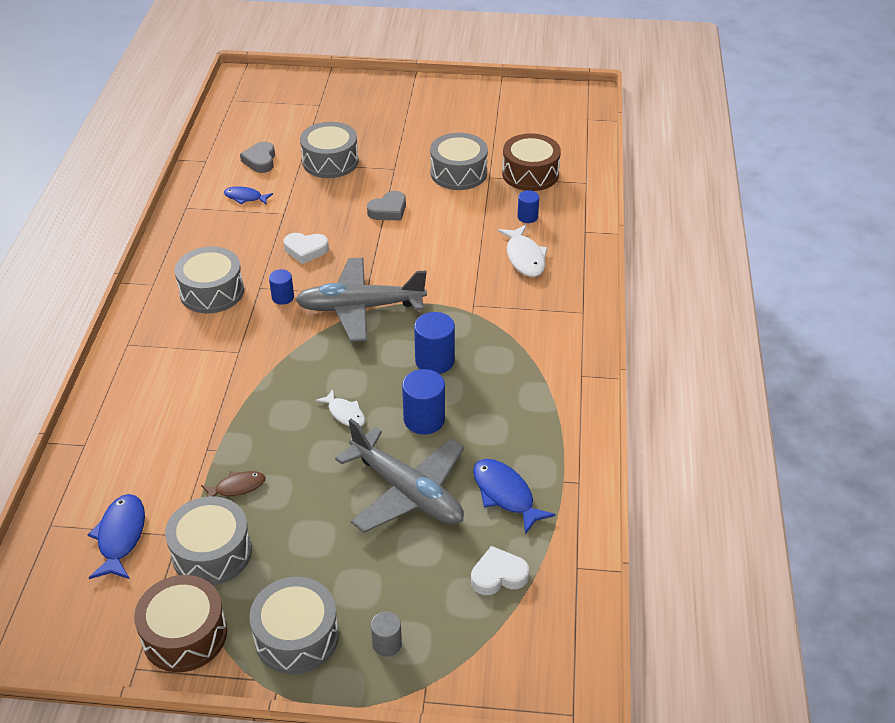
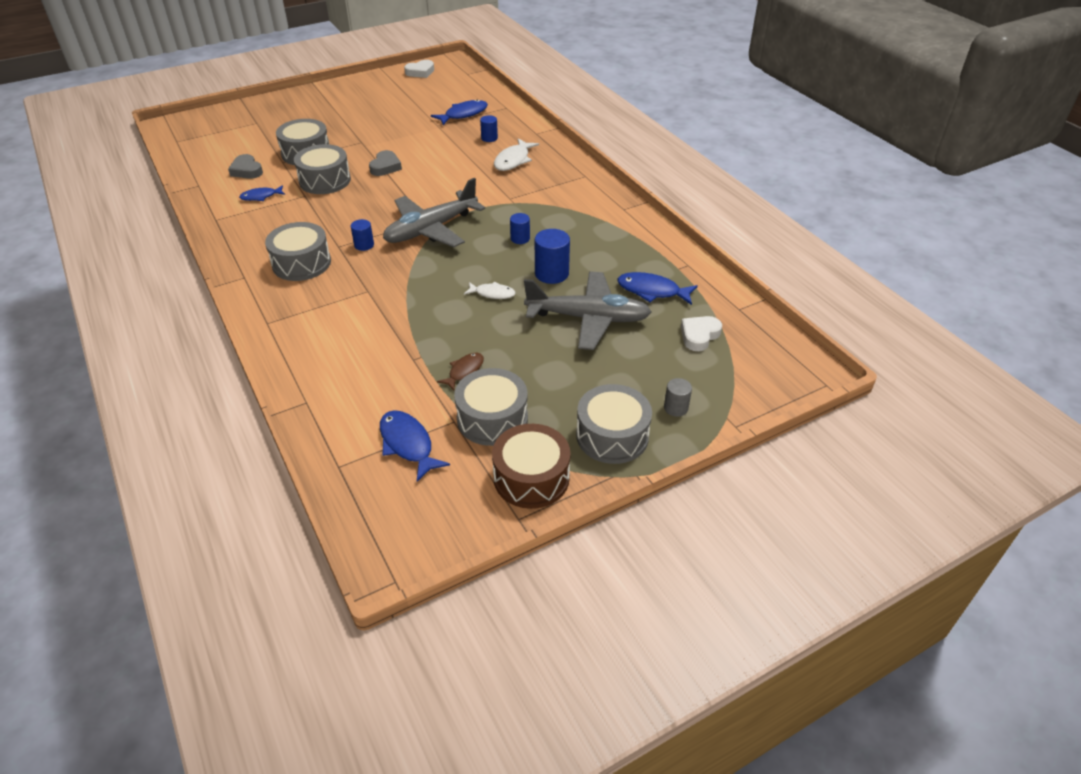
camera: 35 degrees left, 0 degrees up
white heart [284,233,329,264] -> white heart moved to [404,60,434,78]
blue cylinder [414,312,455,374] -> blue cylinder [510,213,530,244], size x0.60
grey drum [430,133,488,190] -> grey drum moved to [294,144,351,194]
white fish [498,225,548,277] -> white fish turned 75 degrees clockwise [494,138,539,171]
brown drum [502,133,561,191] -> blue fish [431,99,488,125]

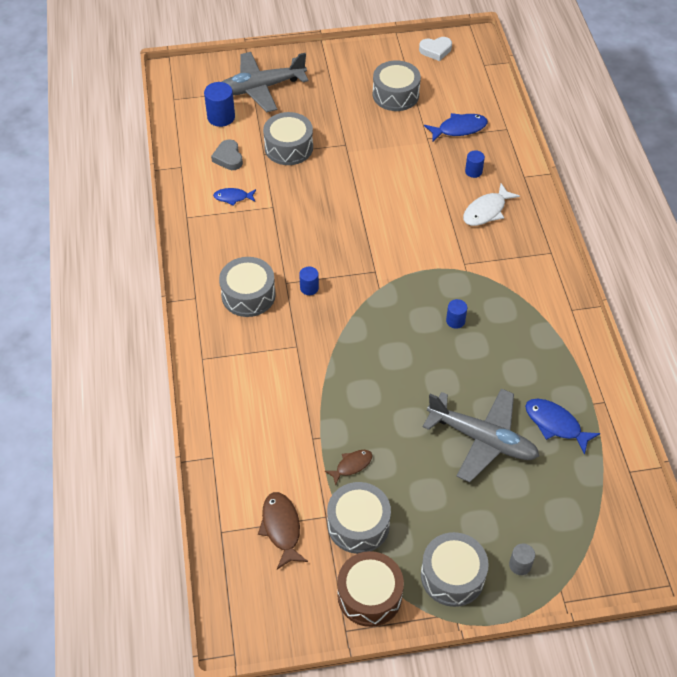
camera: 20 degrees right, 10 degrees up
grey drum [294,144,351,194] -> grey drum moved to [373,60,421,111]
grey heart [369,150,402,176] -> none
blue fish [380,410,450,482] -> brown fish [258,492,308,569]
grey plane [383,178,485,247] -> grey plane moved to [222,52,308,112]
white fish [464,282,516,299] -> none
blue cylinder [535,229,570,284] -> blue cylinder moved to [204,82,235,127]
white heart [681,316,722,351] -> none

